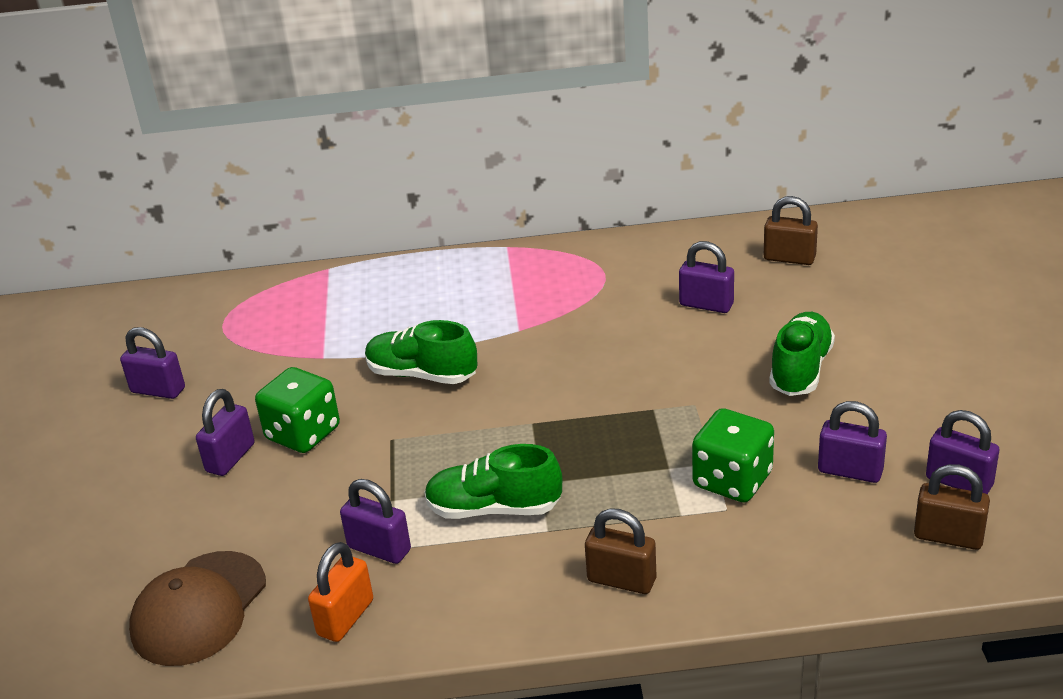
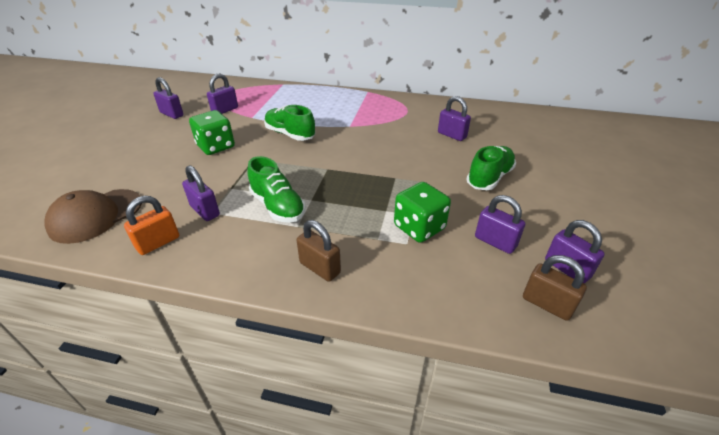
camera: 15 degrees right, 5 degrees up
purple padlock [196,389,255,476] -> purple padlock moved to [207,74,238,114]
green shoe [424,444,562,519] -> green shoe turned 150 degrees counterclockwise [247,156,305,223]
brown padlock [764,196,818,265] -> none

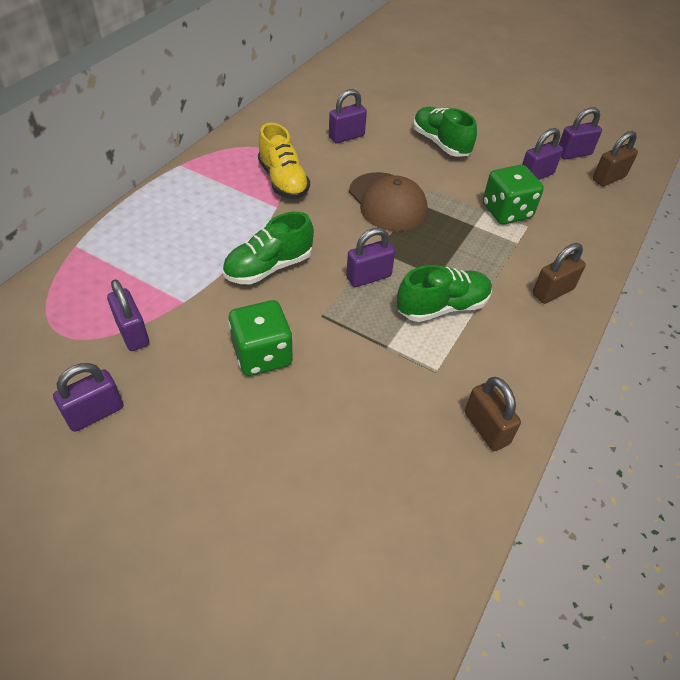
camera: 75 degrees left, 10 degrees up
brown cap [45,189,142,244] -> brown cap moved to [349,172,428,231]
orange padlock [124,196,179,255] -> brown padlock [465,377,521,451]
purple padlock [182,165,220,221] -> purple padlock moved to [346,227,395,287]
none -> yellow shoe [258,123,310,199]

